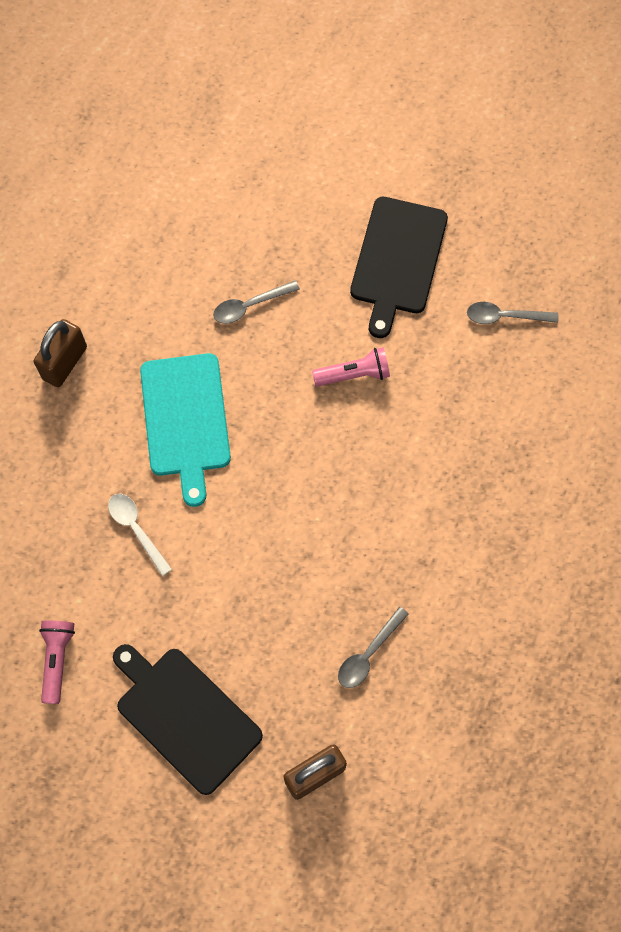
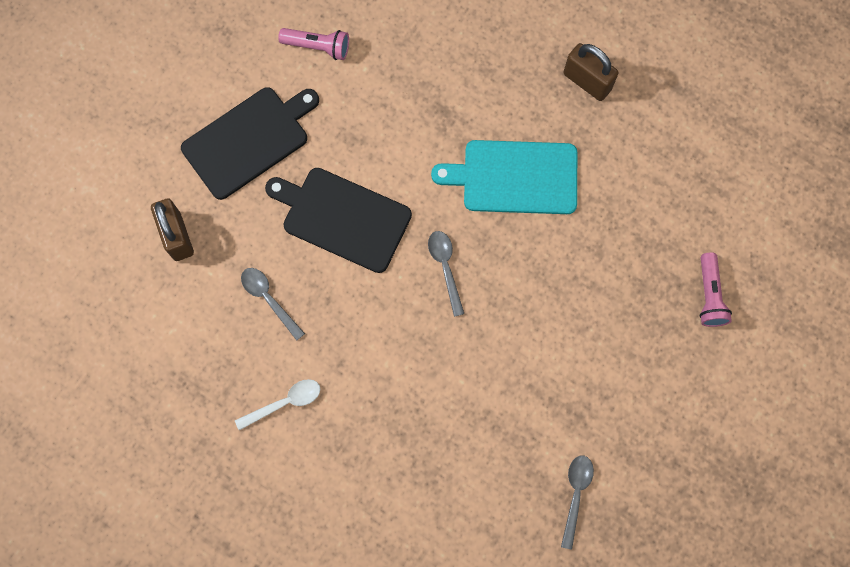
camera: 100 degrees right, 5 degrees up
white spoon [108,494,172,576] -> white spoon moved to [235,379,320,430]
grey spoon [213,281,300,324] -> grey spoon moved to [428,231,464,317]
pink flashlight [312,347,390,386] -> pink flashlight moved to [699,252,732,327]
black cutting board [350,197,448,338] -> black cutting board moved to [265,168,412,273]

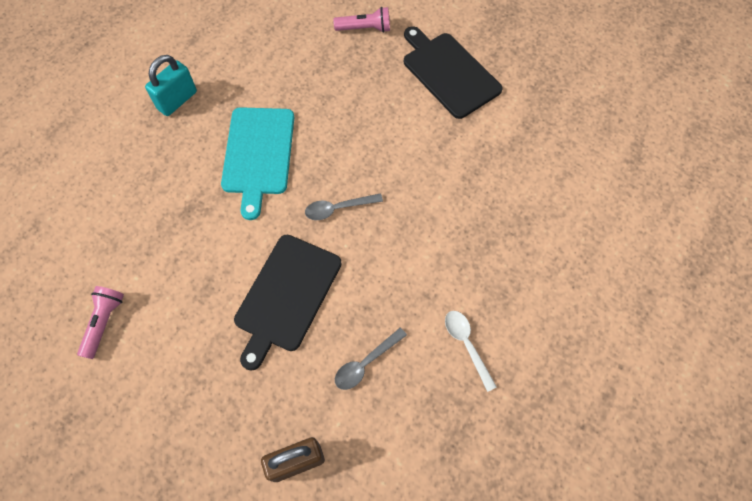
camera: 90 degrees left, 10 degrees down
black cutting board [181,87,319,200] -> black cutting board moved to [404,26,503,119]
grey spoon [561,456,594,550] -> none
brown padlock [563,43,619,101] -> turquoise padlock [145,55,197,116]

